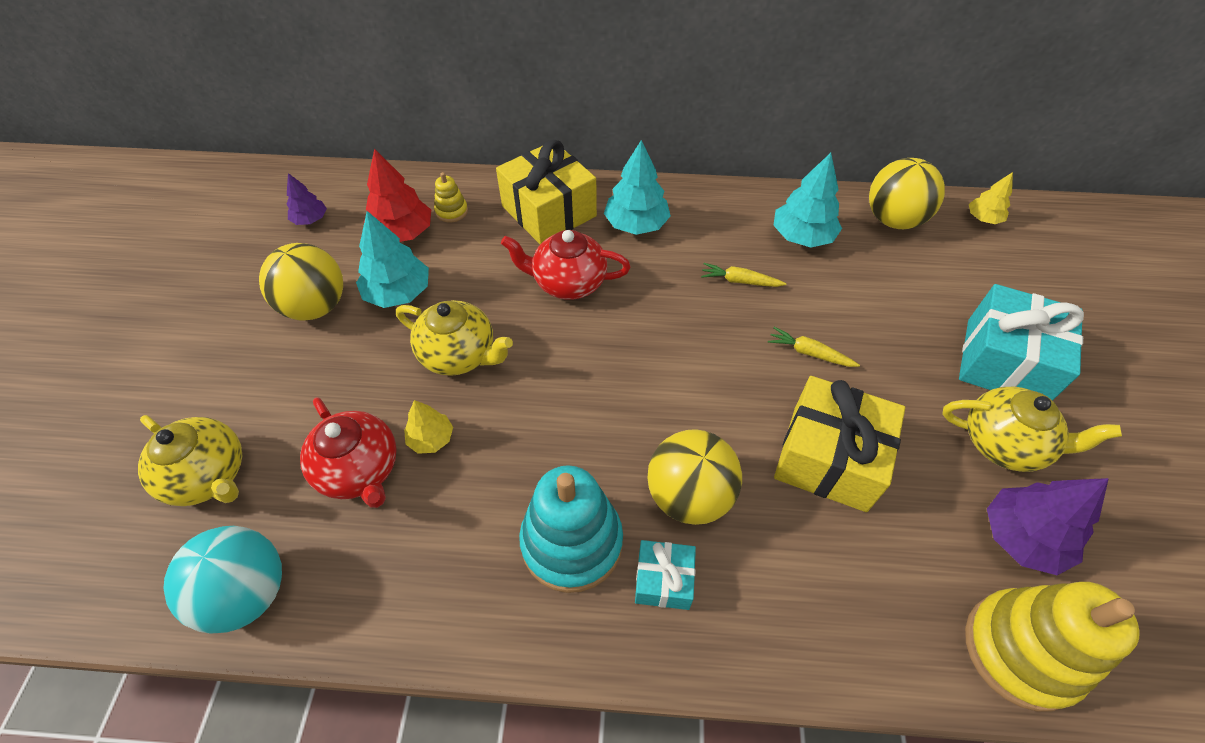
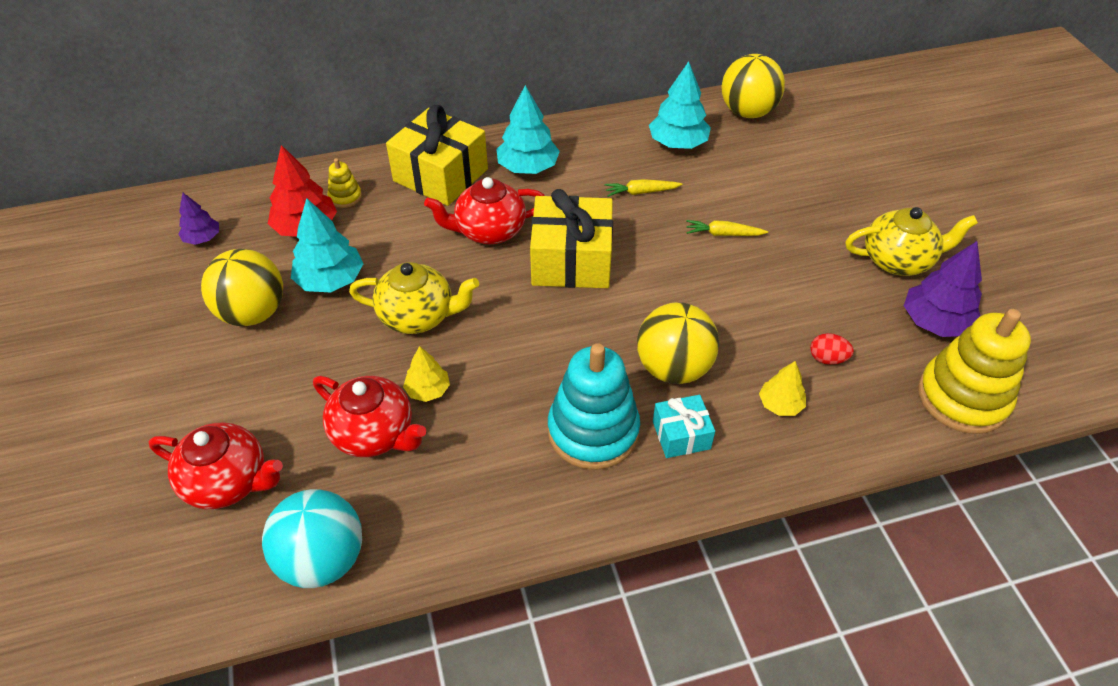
camera: 20 degrees left, 5 degrees down
yellow teapot [138,415,242,506] -> red teapot [149,422,283,509]
yellow gift [774,376,905,512] -> yellow gift moved to [530,189,613,288]
turquoise gift [959,284,1084,401] -> none
yellow tree [969,172,1013,224] -> yellow tree moved to [759,361,806,416]
none -> red egg [810,333,854,365]

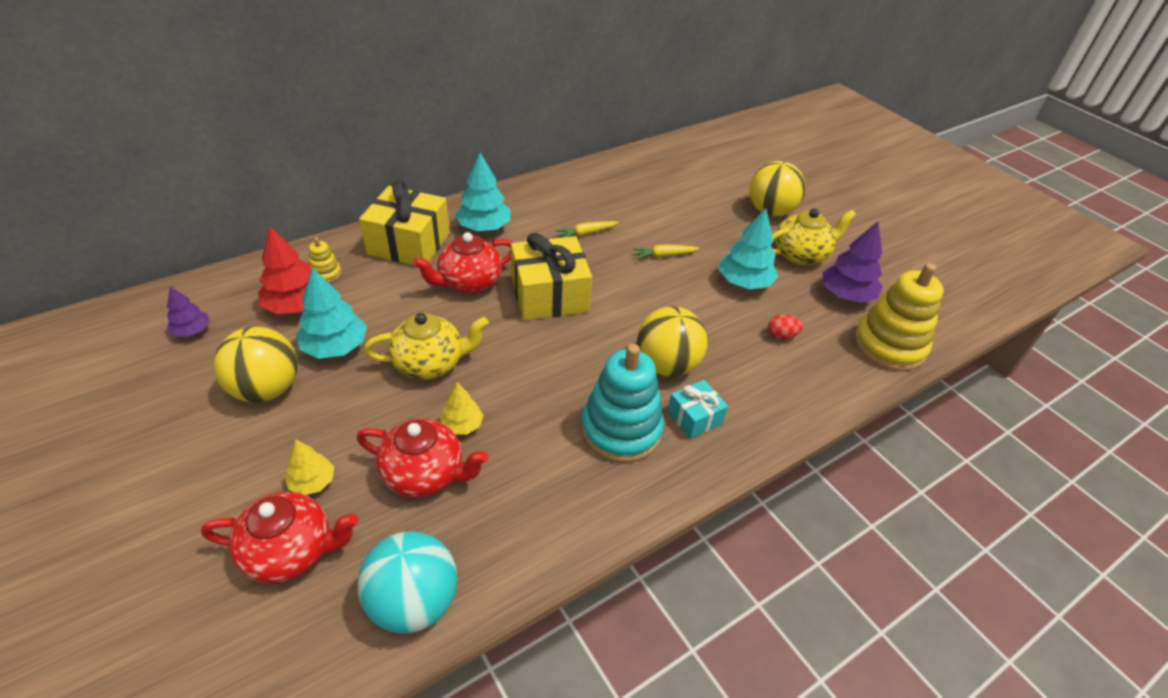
camera: 20 degrees left, 5 degrees down
turquoise tree [649,61,711,149] -> turquoise tree moved to [719,208,778,289]
yellow ball [722,54,785,118] -> yellow ball moved to [750,161,806,217]
yellow tree [759,361,806,416] -> yellow tree moved to [285,439,334,495]

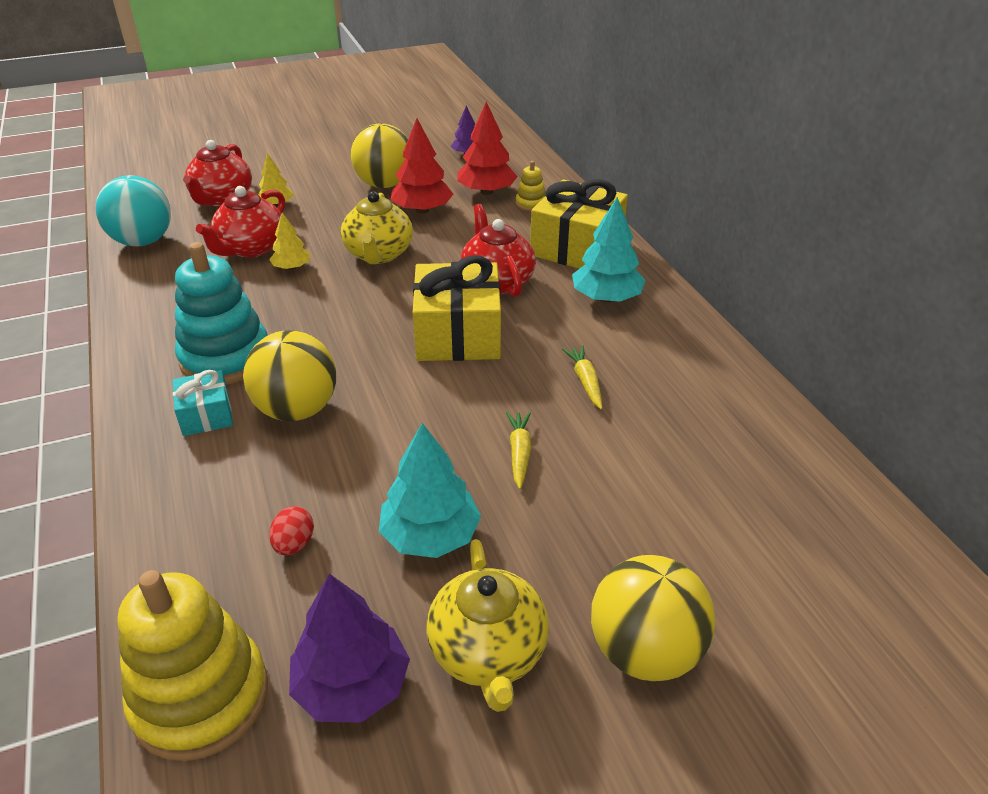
camera: 105 degrees right, 5 degrees down
turquoise tree [296,267,367,359] -> red tree [391,118,453,214]

